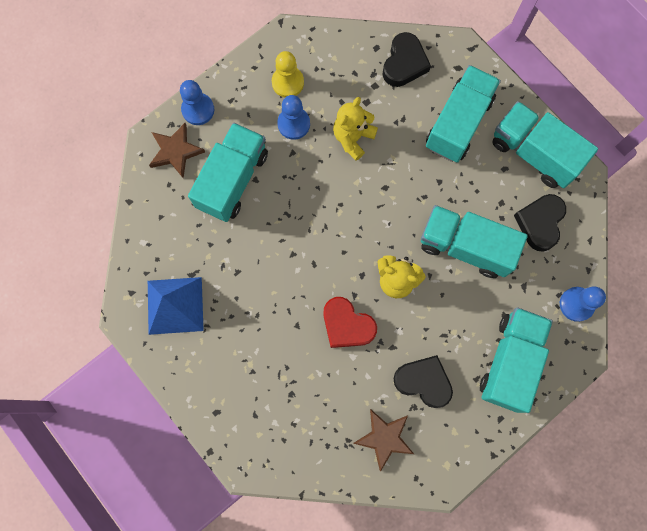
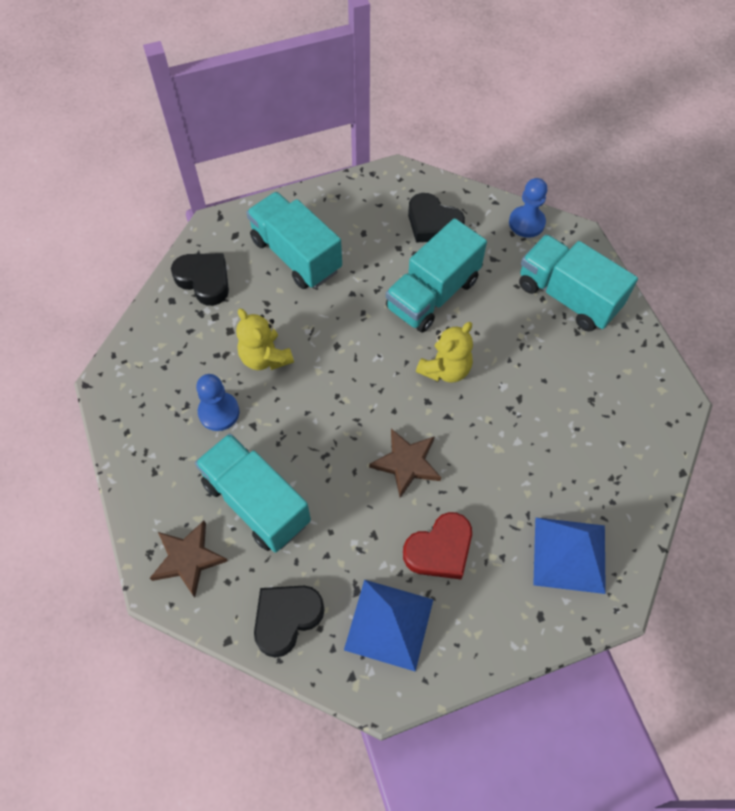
camera: 70 degrees left, 15 degrees down
blue pawn [180,80,214,125] -> none
yellow pawn [272,51,304,98] -> none
red heart [324,297,377,348] -> red heart moved to [403,512,472,579]
brown star [353,409,414,472] -> brown star moved to [369,428,441,498]
black heart [393,355,453,408] -> black heart moved to [254,586,325,658]
turquoise truck [492,101,598,188] -> none
none -> blue pyramid [533,517,606,594]

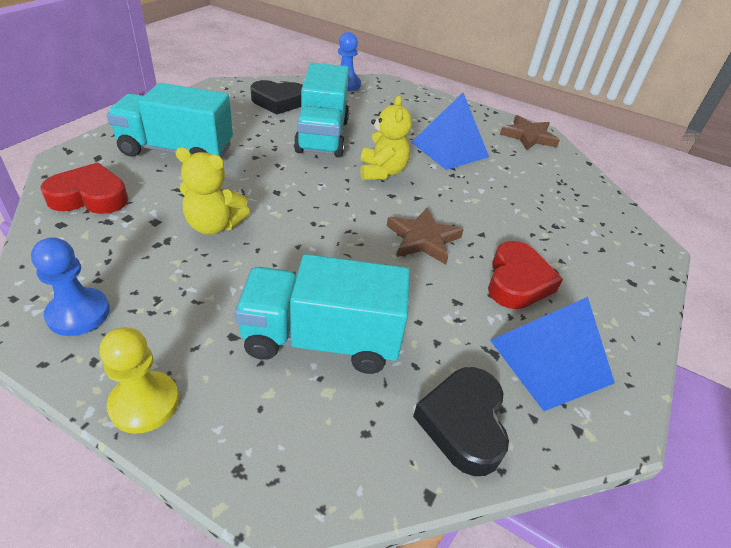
camera: 45 degrees left, 20 degrees down
brown star [150,521,228,597] -> brown star moved to [500,115,560,150]
black heart [171,253,229,306] -> red heart [40,163,128,214]
blue pawn [196,374,240,431] -> blue pawn moved to [31,237,110,336]
turquoise truck [519,234,638,332] -> none
blue pyramid [533,517,606,594] -> blue pyramid moved to [411,93,489,170]
none -> yellow pawn [100,327,179,434]

